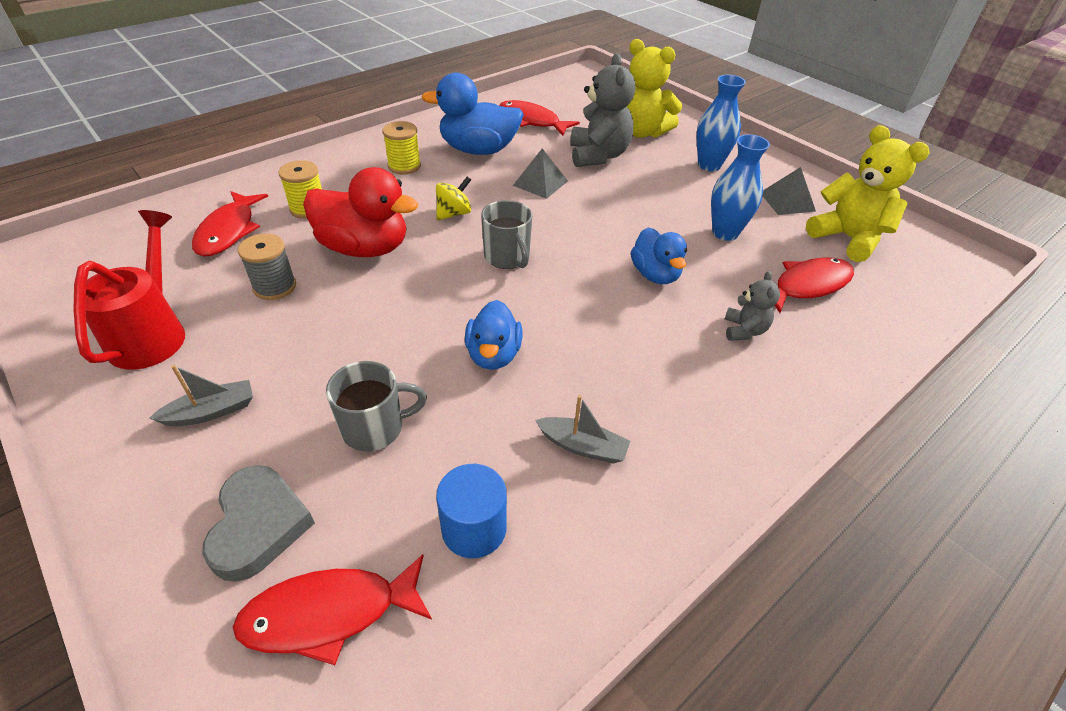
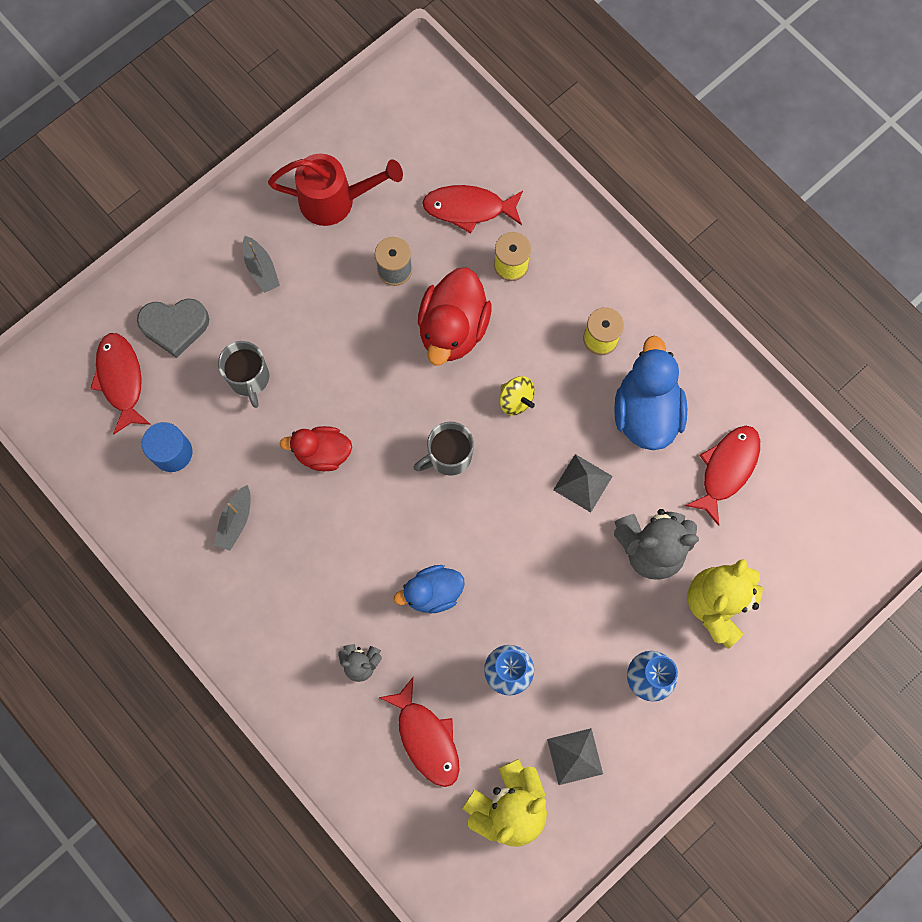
camera: 90 degrees right, 30 degrees up
blue duck [465,300,523,370] -> red duck [280,426,352,471]

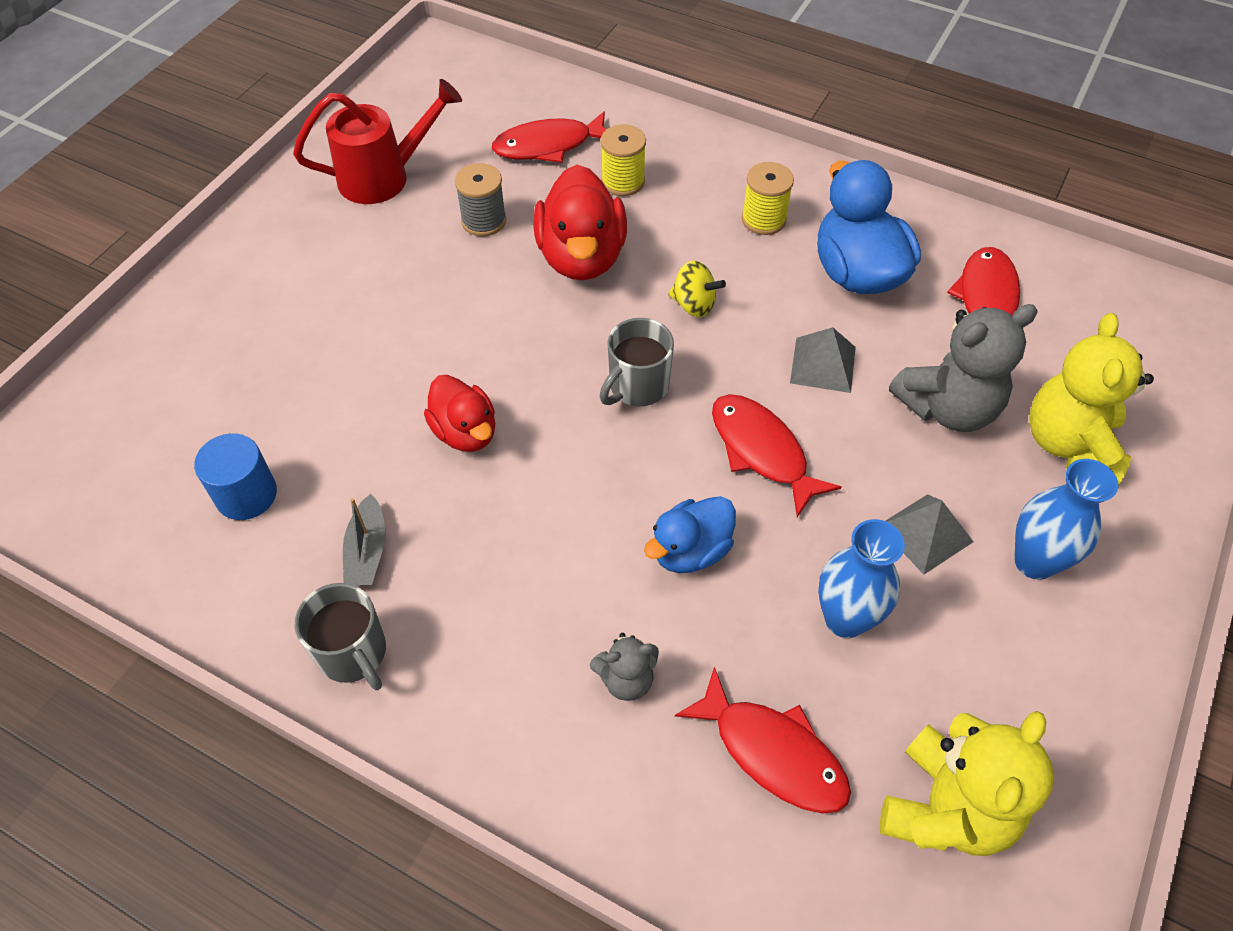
camera: 20 degrees left, 20 degrees down
red fish [90,333,151,435] -> red fish moved to [712,394,841,517]
grey heart [137,298,209,358] -> none
grey mug [218,341,269,408] -> grey mug moved to [295,583,386,690]
grey boat [242,236,280,293] -> none
red duck [280,426,352,471] -> red duck turned 105 degrees counterclockwise [424,375,495,452]
grey pyramid [547,728,603,785] -> grey pyramid moved to [886,494,973,575]

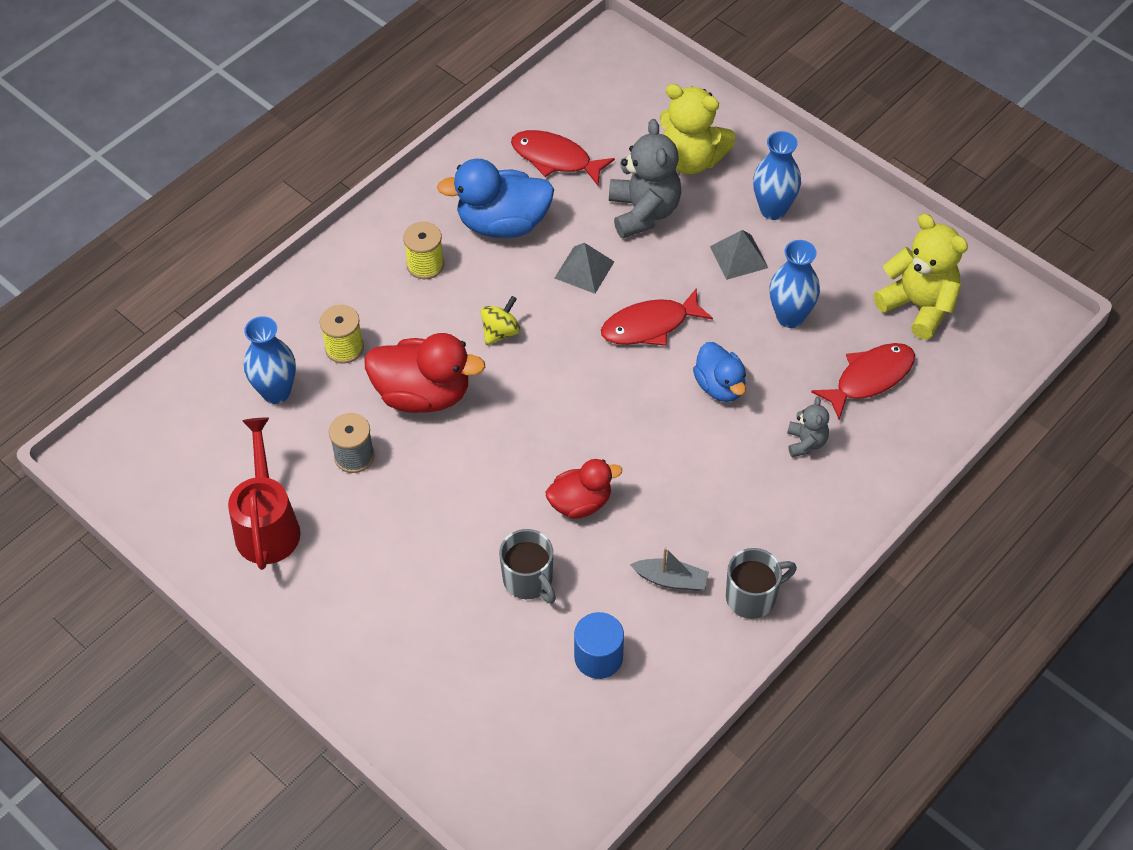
camera: 75 degrees left, 0 degrees up
red fish [492,111,606,163] -> blue vase [244,316,296,404]
grey mug [600,318,674,406] -> grey mug moved to [499,529,556,604]

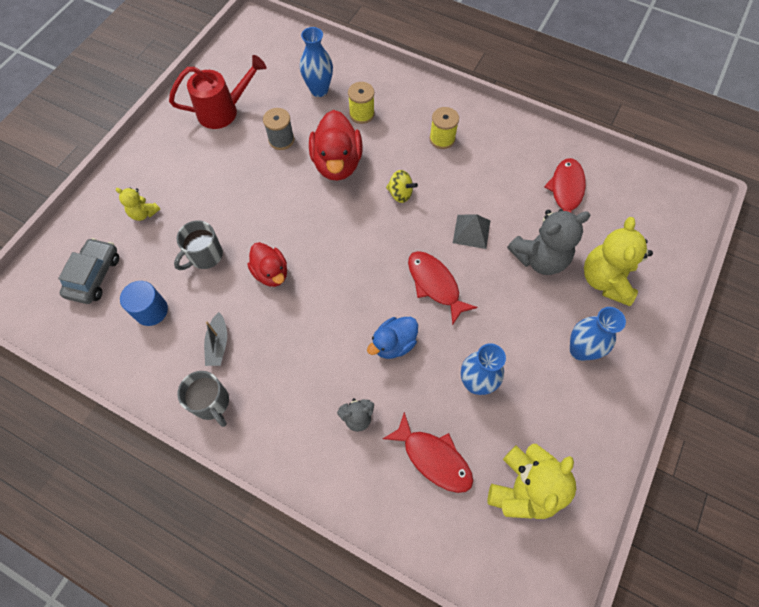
camera: 75 degrees right, 10 degrees up
blue duck [437,159,554,238] -> none
grey pyramid [710,230,768,280] -> none
none -> grey car [58,238,119,304]
none -> yellow teddy bear [116,188,160,221]

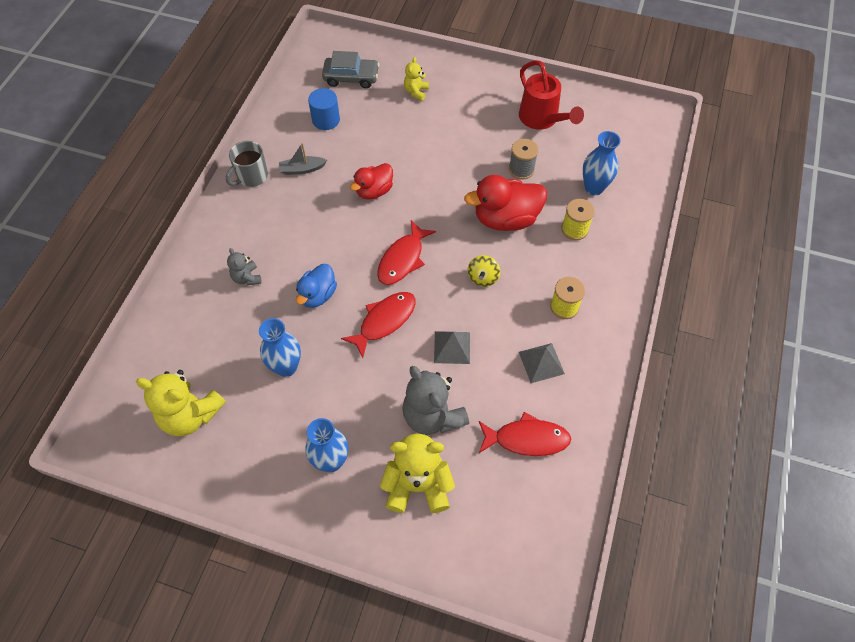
camera: 80 degrees right, 5 degrees down
grey mug [174,220,223,270] -> none
blue duck [367,317,418,359] -> blue duck turned 105 degrees counterclockwise [296,264,337,308]
red fish [383,412,473,493] -> red fish moved to [377,220,436,285]
none -> grey pyramid [519,343,565,383]

